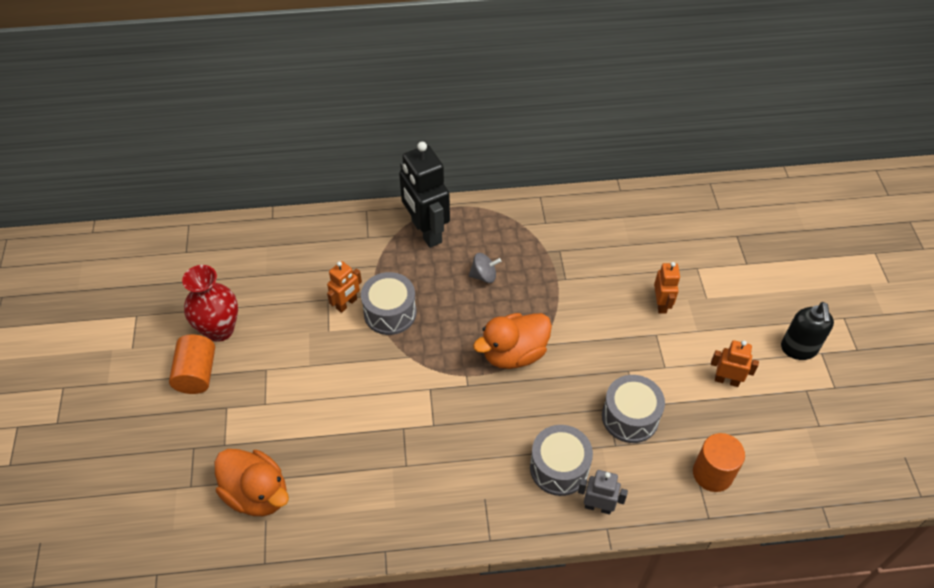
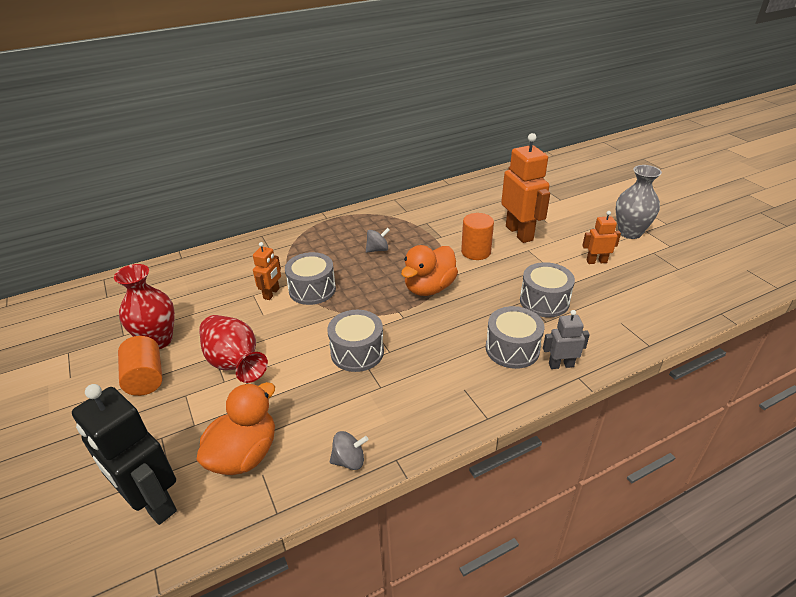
camera: 20 degrees left, 15 degrees down
orange duck [215,449,289,516] -> orange duck turned 75 degrees counterclockwise [196,382,275,475]
black robot [399,142,450,248] -> black robot moved to [72,384,177,525]
orange robot [654,262,680,314] -> orange robot [501,133,550,243], size x1.92
orange cylinder [693,433,745,492] -> orange cylinder moved to [461,213,494,260]
black soap dispenser [781,302,834,360] -> grey vase [616,165,662,239]
none -> red vase [199,315,268,383]
none -> grey drum [327,310,384,372]
none -> grey spinning top [330,431,368,470]

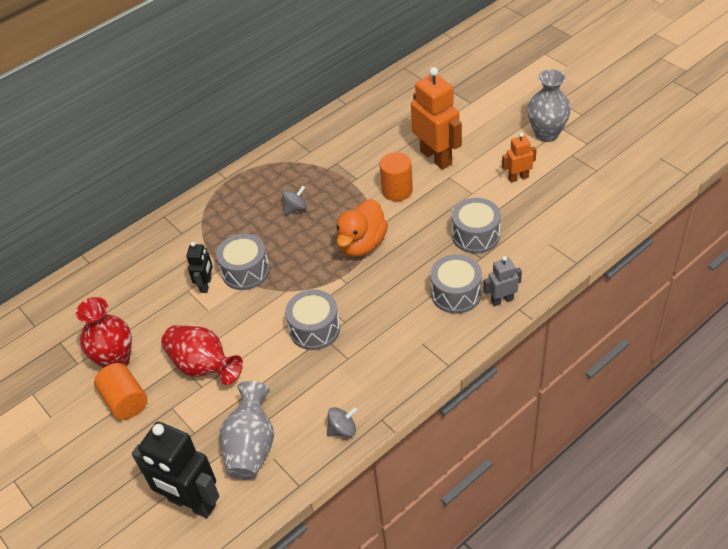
camera: 10 degrees left, 10 degrees up
orange duck [196,382,275,475] -> grey vase [220,381,274,479]
orange robot [253,242,281,300] -> black robot [186,242,213,293]

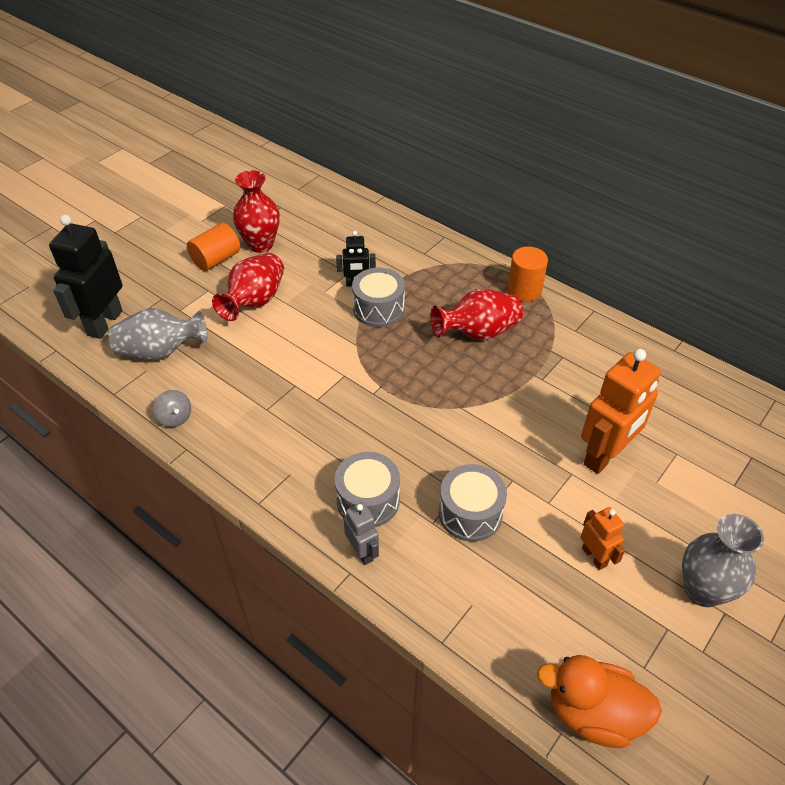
camera: 75 degrees right, 0 degrees up
grey spinning top [282,185,307,215] -> red vase [430,289,523,340]
grey drum [285,290,340,350] -> none
orange duck [336,199,388,257] -> orange duck moved to [537,655,662,748]
orange cylinder [380,152,413,201] -> orange cylinder moved to [507,247,548,302]

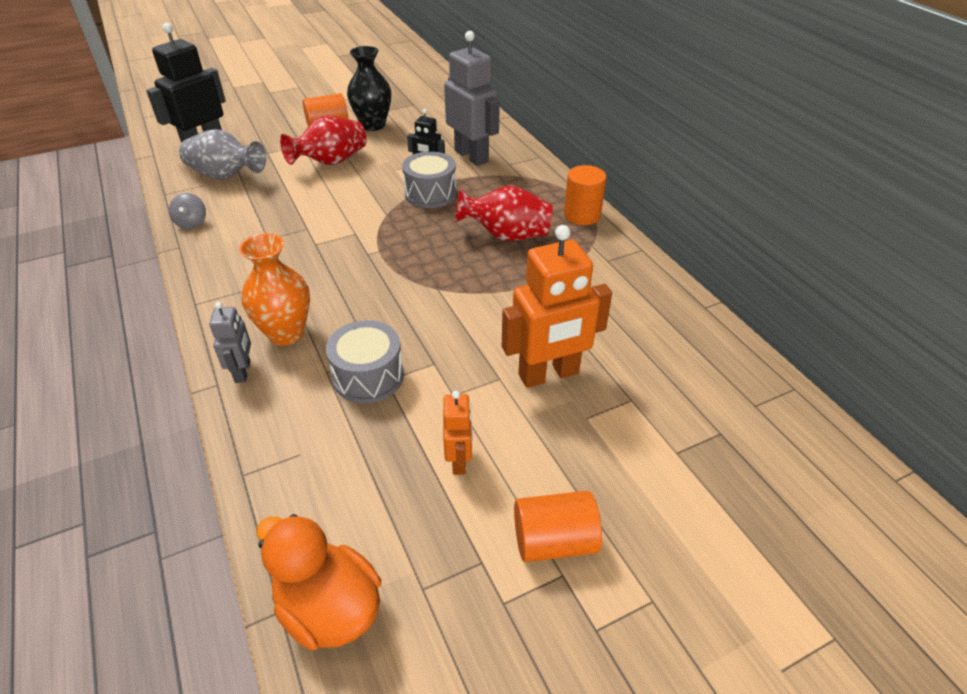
camera: 25 degrees right, 5 degrees down
red vase [233,170,280,253] -> black vase [347,46,391,131]
grey drum [335,452,400,527] -> orange vase [239,233,310,346]
grey vase [682,514,764,607] -> orange cylinder [514,491,602,562]
none -> grey robot [444,31,500,166]

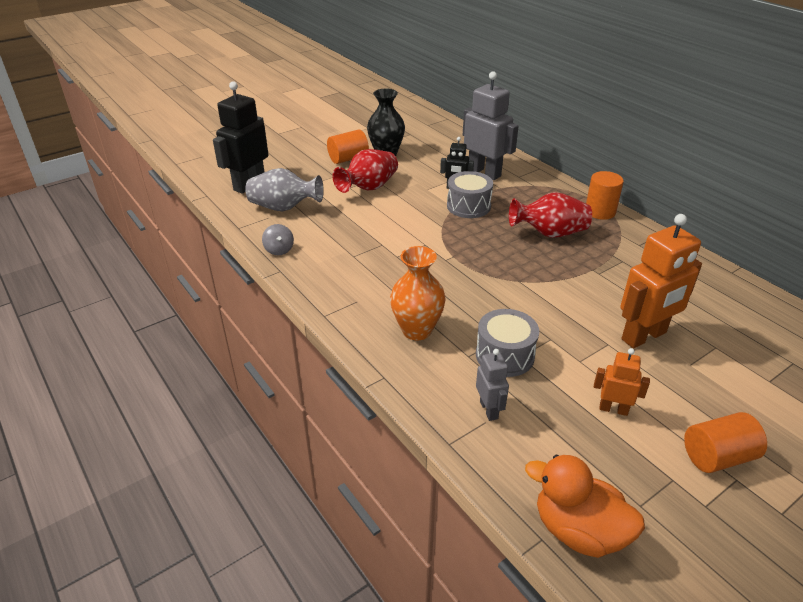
camera: 10 degrees left, 5 degrees down
grey robot [209,302,251,383] -> grey robot moved to [476,349,509,421]
orange robot [443,391,473,475] -> orange robot turned 60 degrees counterclockwise [594,348,650,416]

